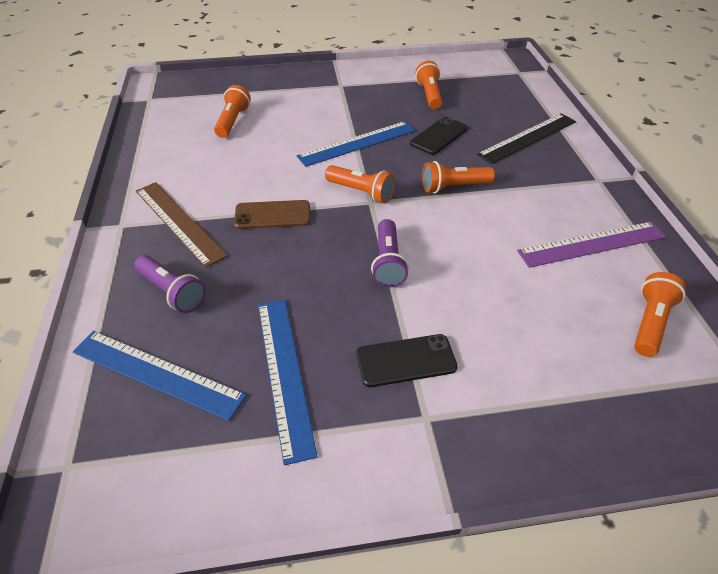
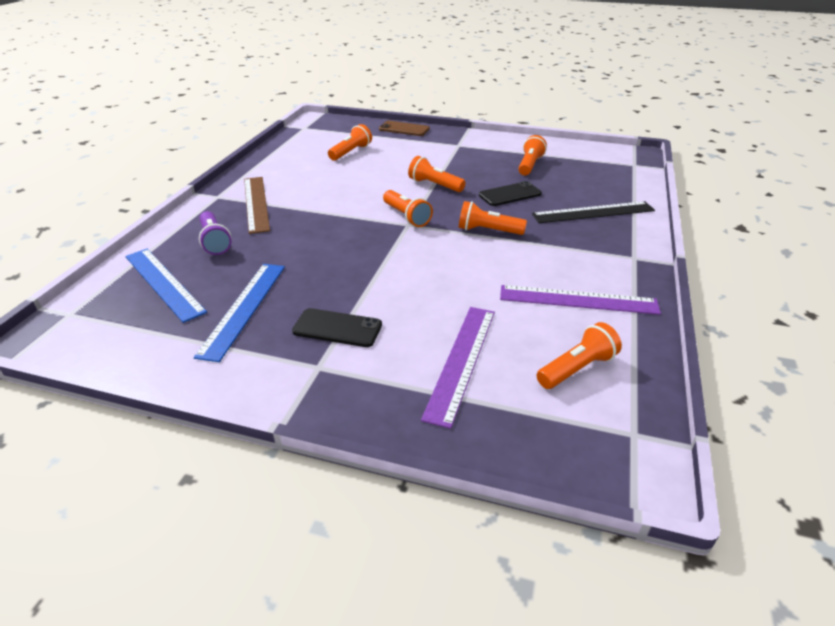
camera: 25 degrees right, 10 degrees down
brown phone [234,200,310,229] -> brown phone moved to [379,121,430,136]
blue ruler [297,121,416,167] -> orange flashlight [408,156,466,192]
purple flashlight [371,219,409,288] -> none
none -> purple ruler [421,307,495,429]

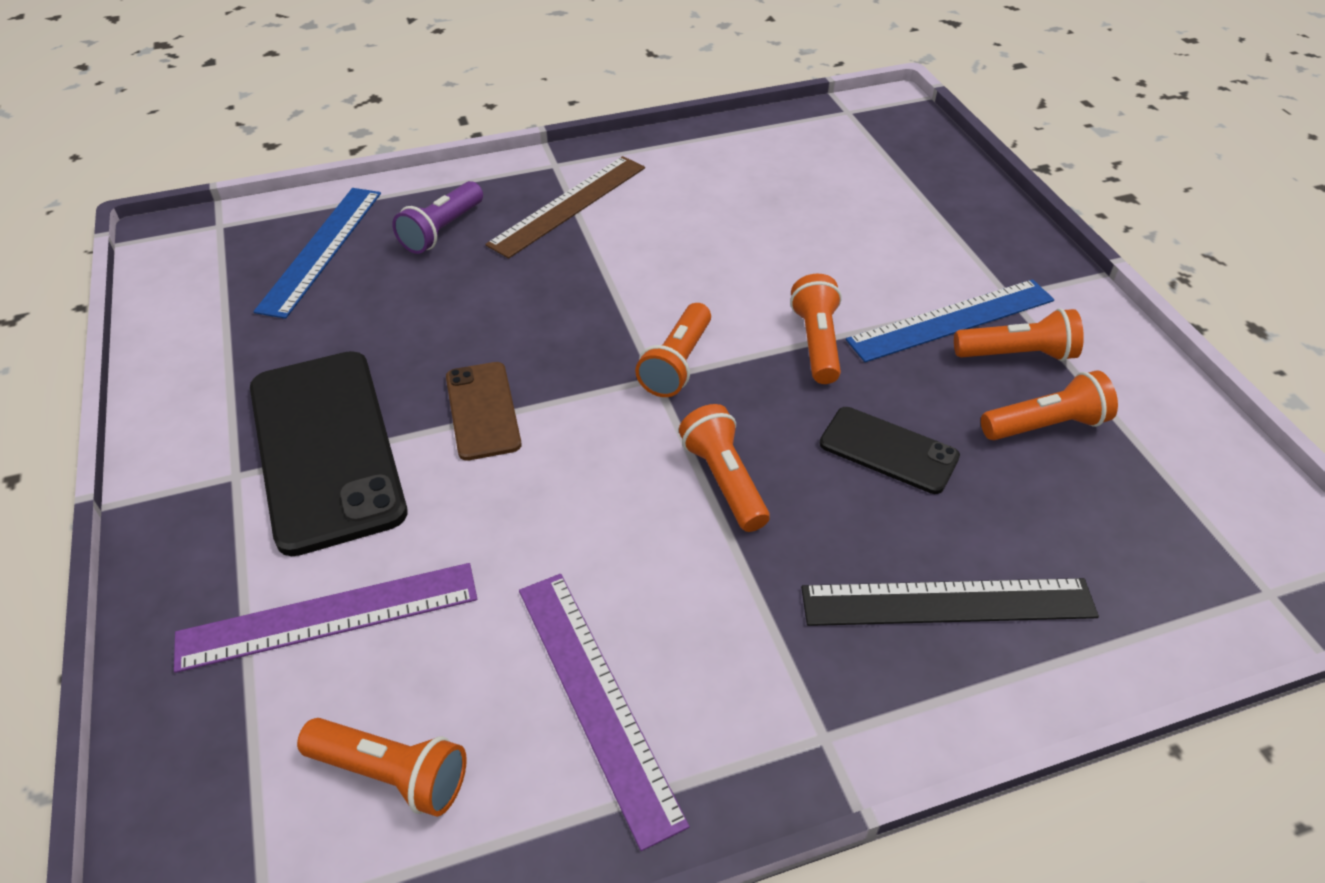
camera: 55 degrees right, 10 degrees up
blue ruler [194,264,285,362] -> blue ruler moved to [846,279,1054,362]
black phone [292,308,382,347] -> black phone [250,351,408,556], size x1.92
orange flashlight [328,124,372,161] -> orange flashlight moved to [954,308,1084,361]
brown phone [379,121,430,136] -> brown phone moved to [446,362,522,461]
black ruler [532,201,655,223] -> black ruler turned 45 degrees counterclockwise [801,578,1099,626]

